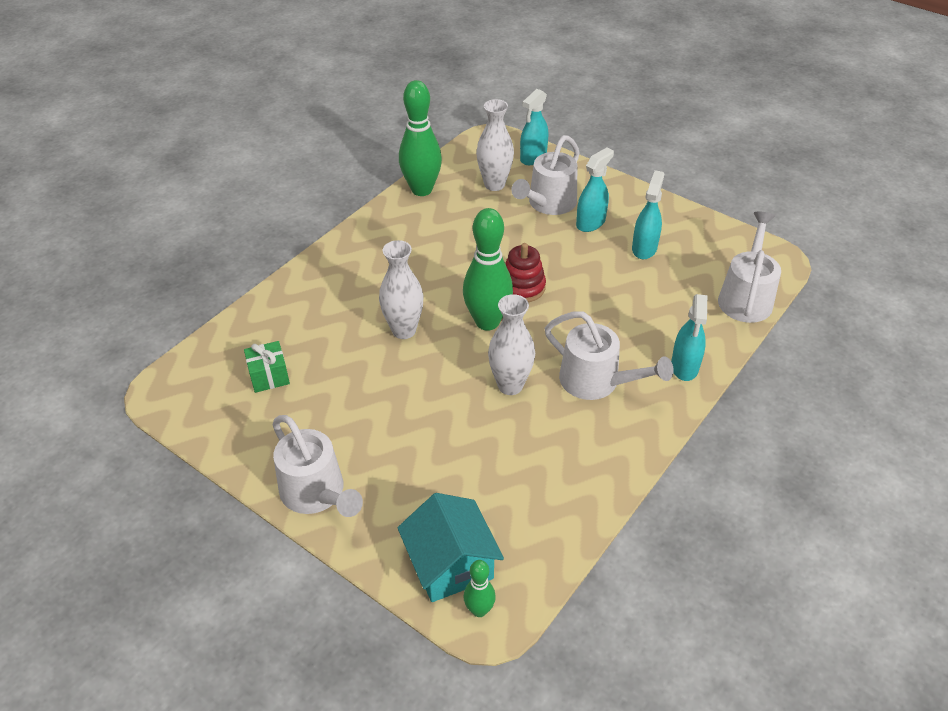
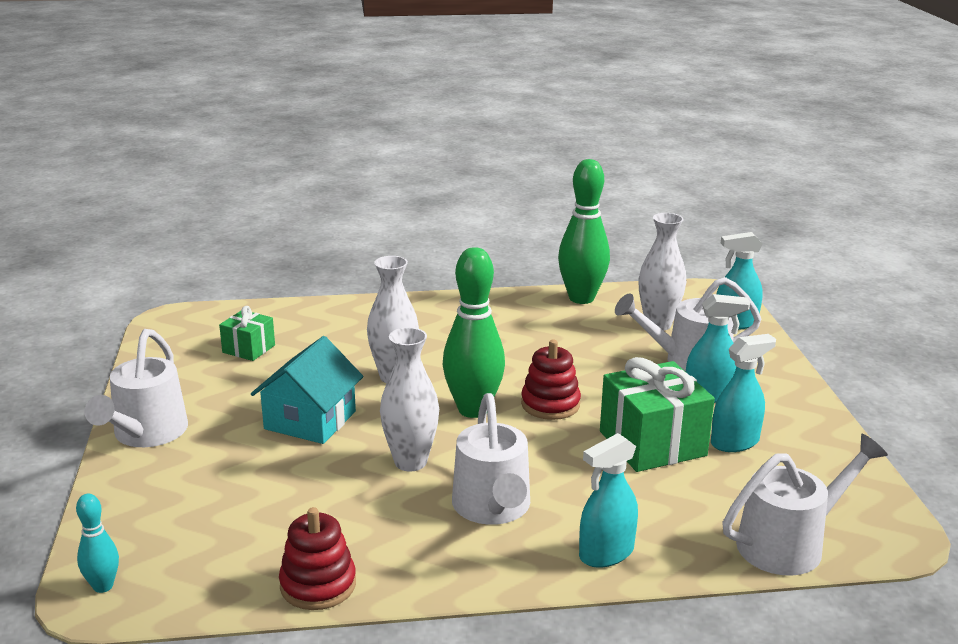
camera: 45 degrees right, 20 degrees down
turquoise house [397,493,504,602] -> turquoise house moved to [251,336,363,444]
green bowling pin [464,560,496,617] -> turquoise bowling pin [76,494,119,593]
none -> red stacking toy [279,507,356,610]
none -> green gift [600,357,715,472]

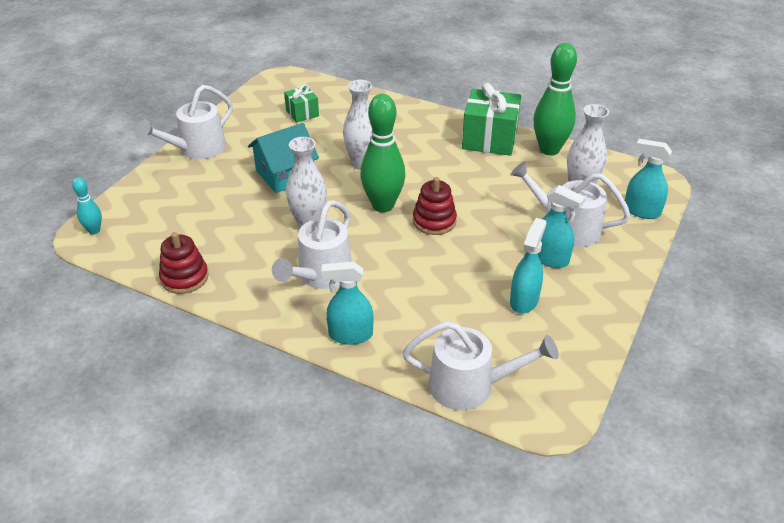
camera: 35 degrees right, 15 degrees up
green gift [600,357,715,472] -> green gift moved to [462,83,521,156]
turquoise spray bottle [711,334,776,452] -> turquoise spray bottle turned 75 degrees counterclockwise [510,218,546,314]

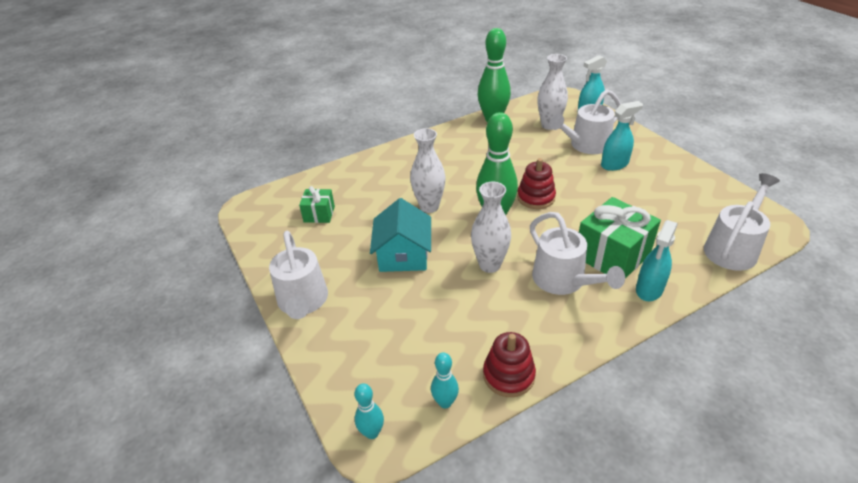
camera: 55 degrees left, 0 degrees up
green gift [462,83,521,156] -> green gift moved to [579,197,661,279]
turquoise spray bottle [510,218,546,314] -> none
none -> turquoise bowling pin [431,352,459,408]

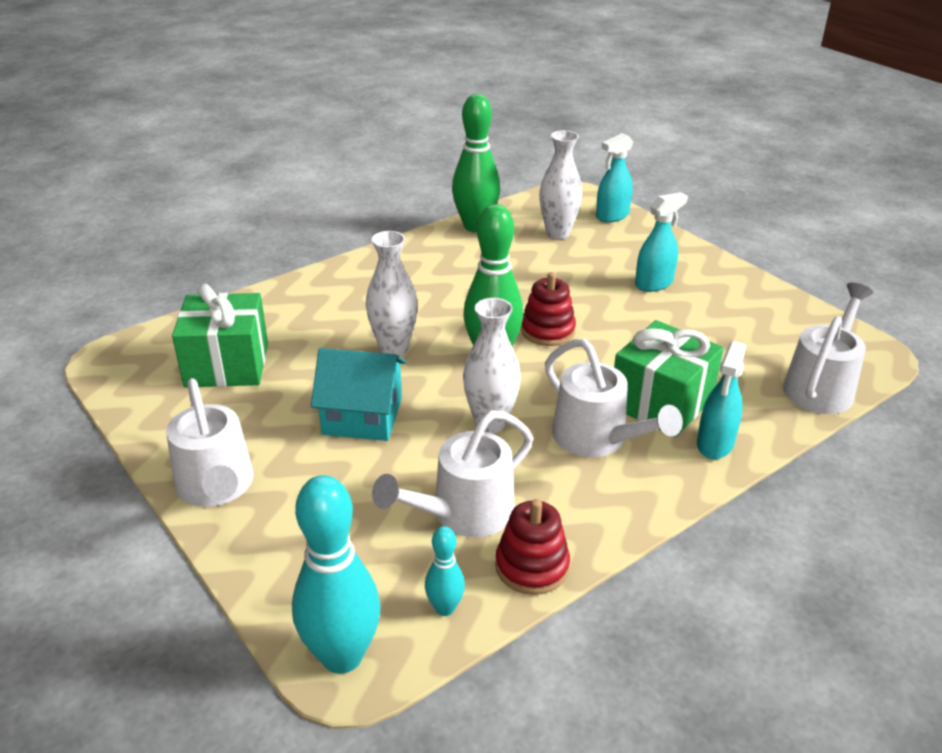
camera: 10 degrees left, 5 degrees down
green gift [299,186,335,223] -> green gift [172,284,268,387], size x1.83
turquoise bowling pin [354,383,384,439] -> turquoise bowling pin [292,475,380,674], size x2.01
turquoise house [370,198,431,272] -> turquoise house turned 75 degrees counterclockwise [311,348,406,441]
white watering can [550,89,621,154] -> white watering can moved to [372,410,533,537]

